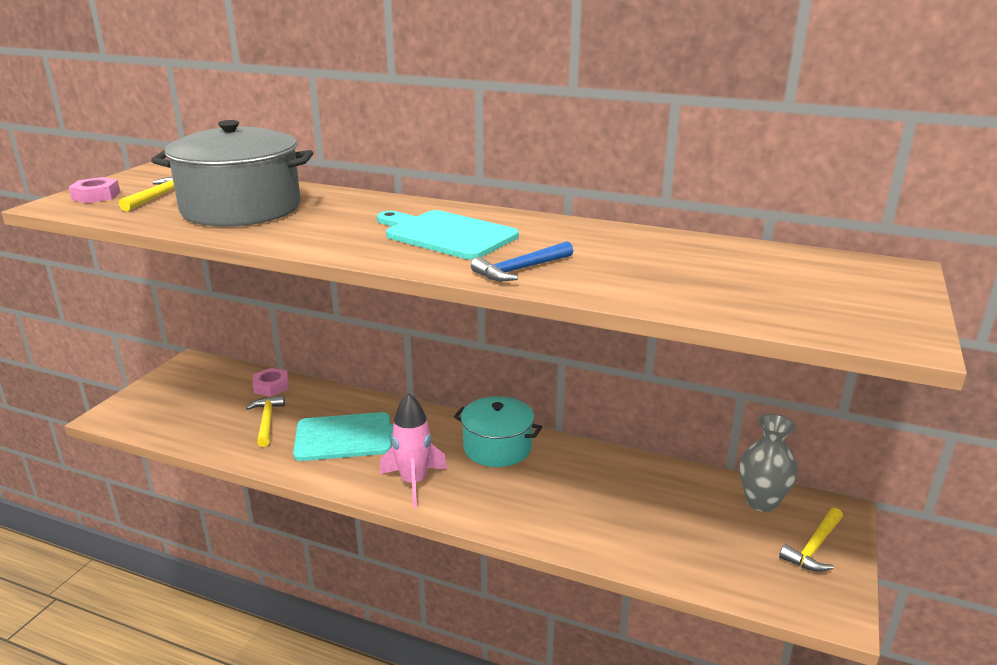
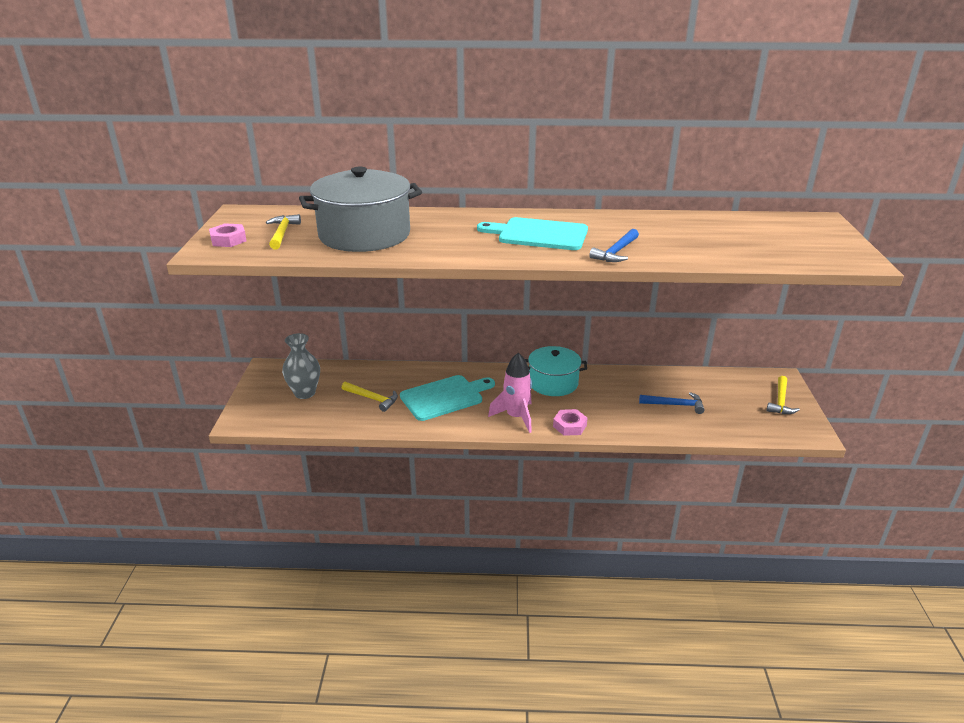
camera: 20 degrees left, 5 degrees up
yellow hammer [246,395,285,447] -> yellow hammer turned 150 degrees clockwise [342,382,398,412]
pink nut [253,368,289,396] -> pink nut moved to [553,409,587,436]
grey vase [740,414,798,512] -> grey vase moved to [282,333,320,399]
none -> blue hammer [639,392,705,414]

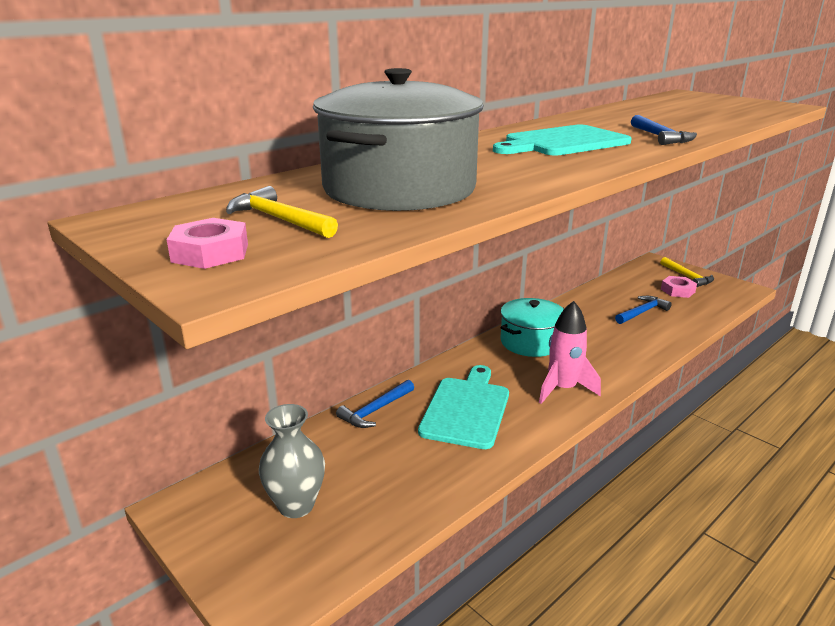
camera: 45 degrees left, 5 degrees down
yellow hammer [342,382,398,412] -> none
pink nut [553,409,587,436] -> pink nut moved to [661,276,697,298]
none -> blue hammer [336,380,414,428]

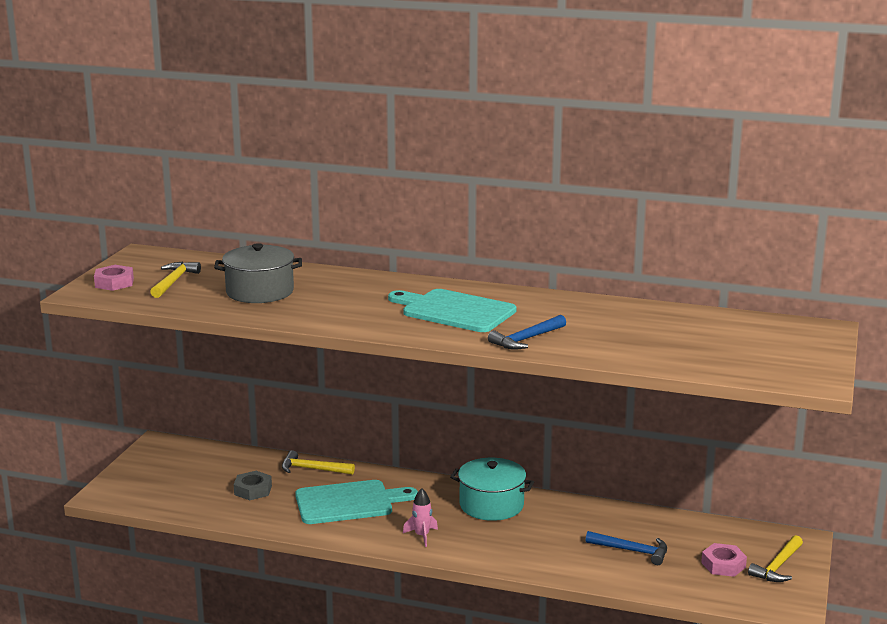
camera: 60 degrees right, 5 degrees down
grey vase [259,404,325,518] -> none
grey pot [313,68,484,211] -> grey pot [214,243,302,303], size x0.64
blue hammer [336,380,414,428] -> yellow hammer [282,450,355,475]
pink rocket [539,301,601,404] -> pink rocket [403,488,438,547], size x0.57
none -> grey nut [234,471,272,500]

